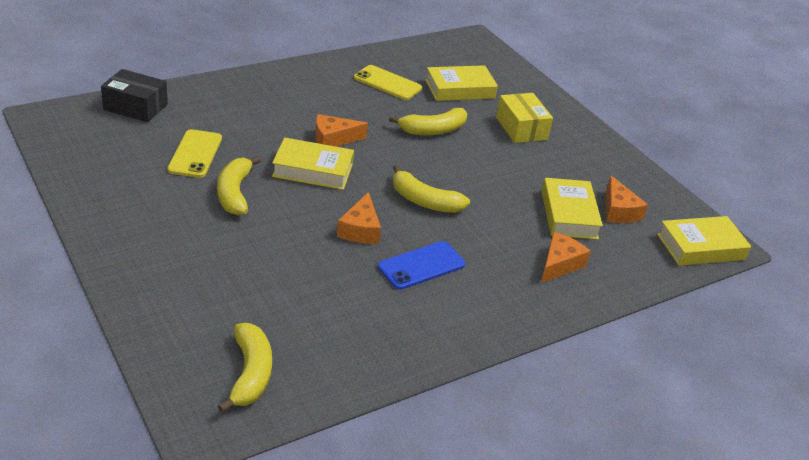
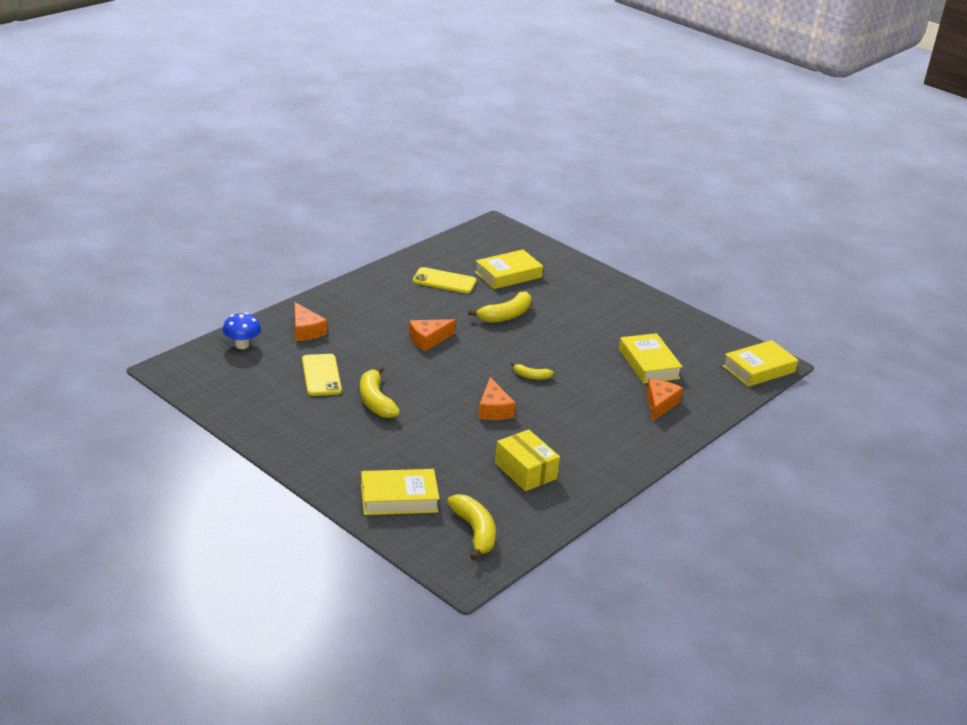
camera: 15 degrees left, 5 degrees down
black box [101,69,168,122] -> blue mushroom [223,313,261,349]
yellow book [272,138,354,190] -> yellow book moved to [361,469,439,515]
blue phone [378,241,465,290] -> none
yellow banana [393,165,470,213] -> yellow banana [511,362,553,380], size x0.56
yellow box [496,93,553,143] -> yellow box moved to [495,429,560,491]
orange cheese [606,175,648,223] -> orange cheese moved to [294,302,327,341]

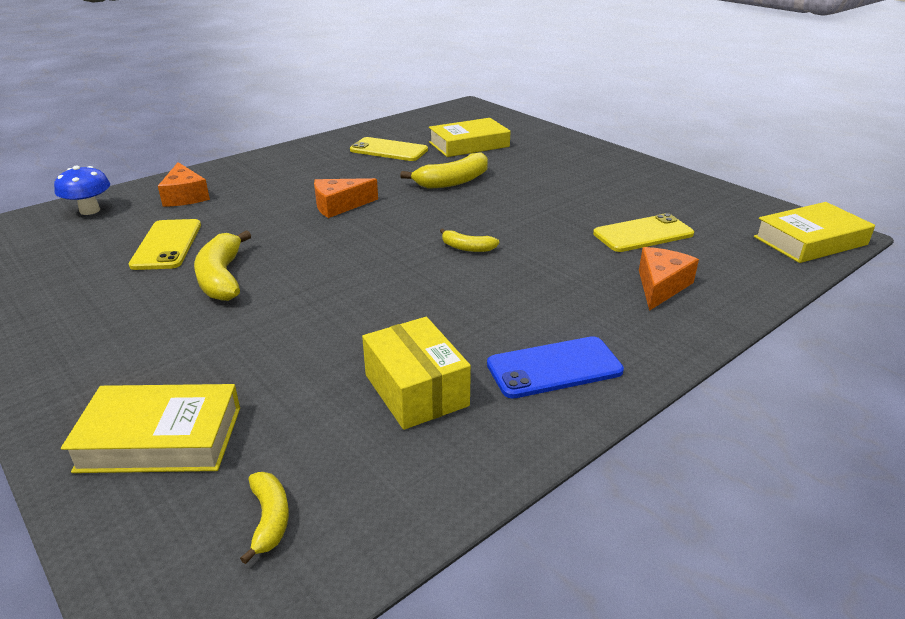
camera: 10 degrees right, 0 degrees up
yellow banana [447,494,496,561] -> yellow banana [240,472,289,564], size x0.56
orange cheese [478,377,516,420] -> none
yellow book [619,333,683,384] -> yellow phone [593,213,694,252]
none -> blue phone [487,336,624,399]

